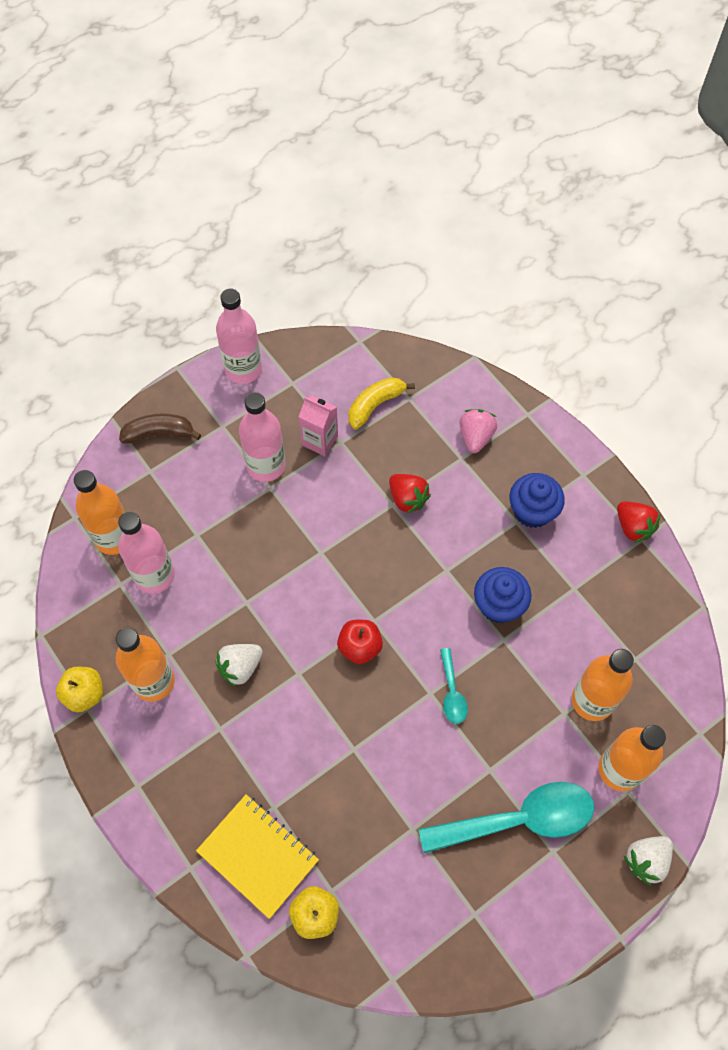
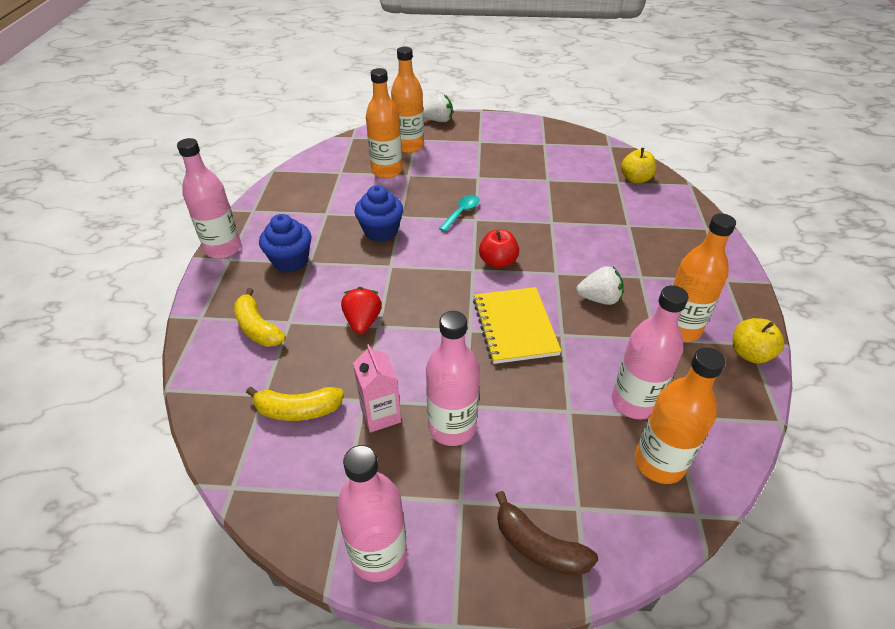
camera: 140 degrees left, 20 degrees down
yellow notebook [196,794,319,919] -> yellow notebook moved to [473,287,561,364]
turquoise spoon [418,782,594,853] -> none
pink strawberry [460,409,497,453] -> yellow banana [234,288,286,347]
red strawberry [617,501,661,543] -> none
none -> pink bottle [177,138,241,259]

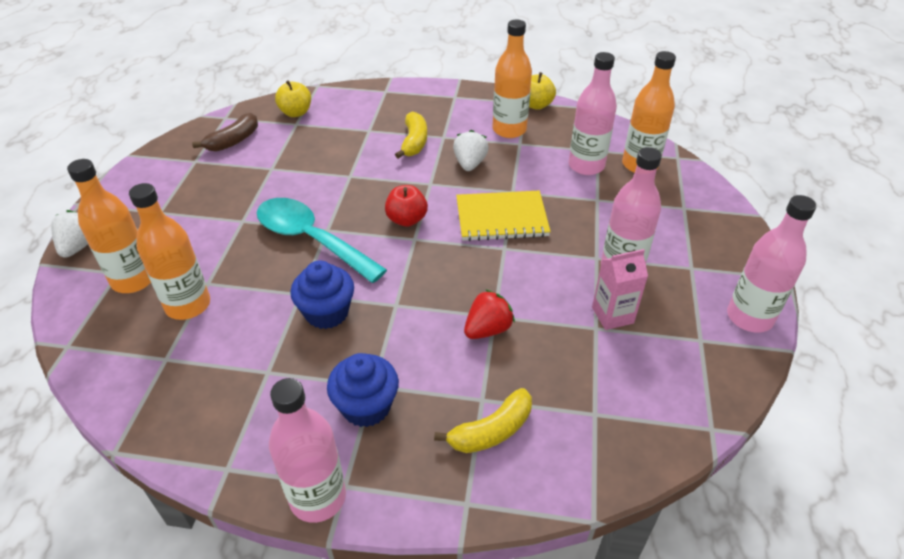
camera: 85 degrees left, 0 degrees up
yellow banana [246,387,344,421] -> yellow banana moved to [395,112,427,159]
red strawberry [341,287,382,334] -> red strawberry turned 135 degrees clockwise [464,289,515,339]
turquoise spoon [439,195,479,232] -> turquoise spoon [257,198,387,283], size x2.13
brown banana [495,491,598,576] -> brown banana moved to [192,113,258,152]

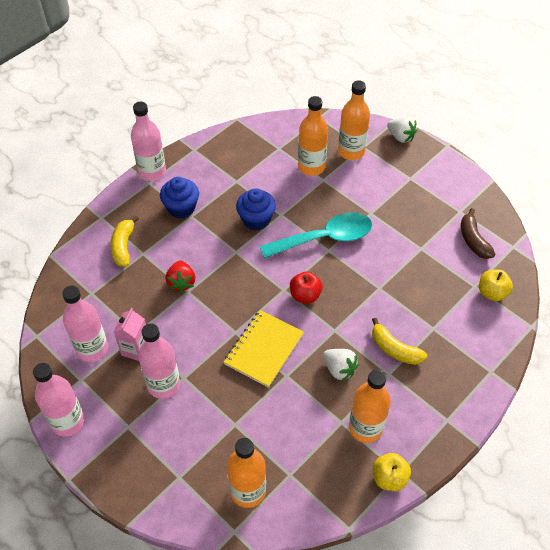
camera: 125 degrees right, 10 degrees up
pink bottle [568,52,617,175] -> pink bottle moved to [62,286,108,362]

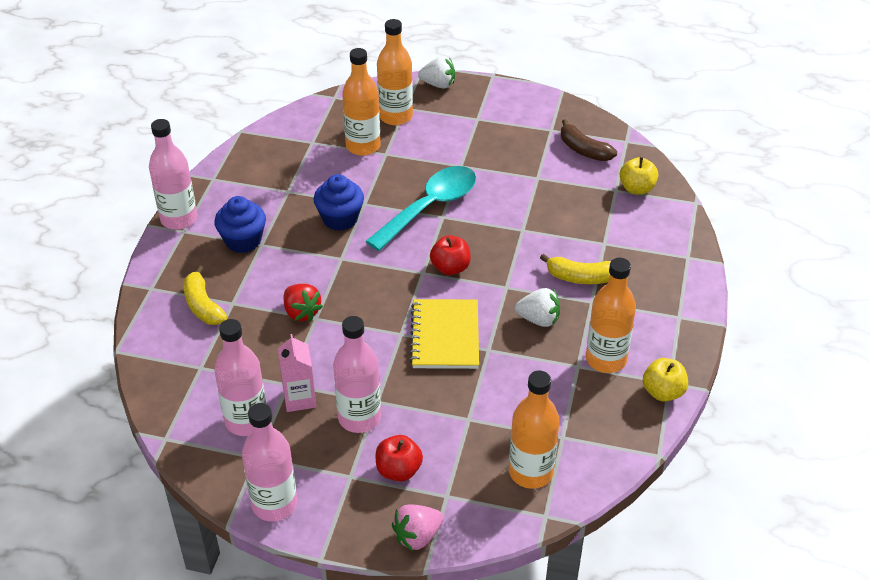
camera: 30 degrees left, 10 degrees down
none -> red apple [376,435,423,481]
none -> pink strawberry [392,504,444,551]

